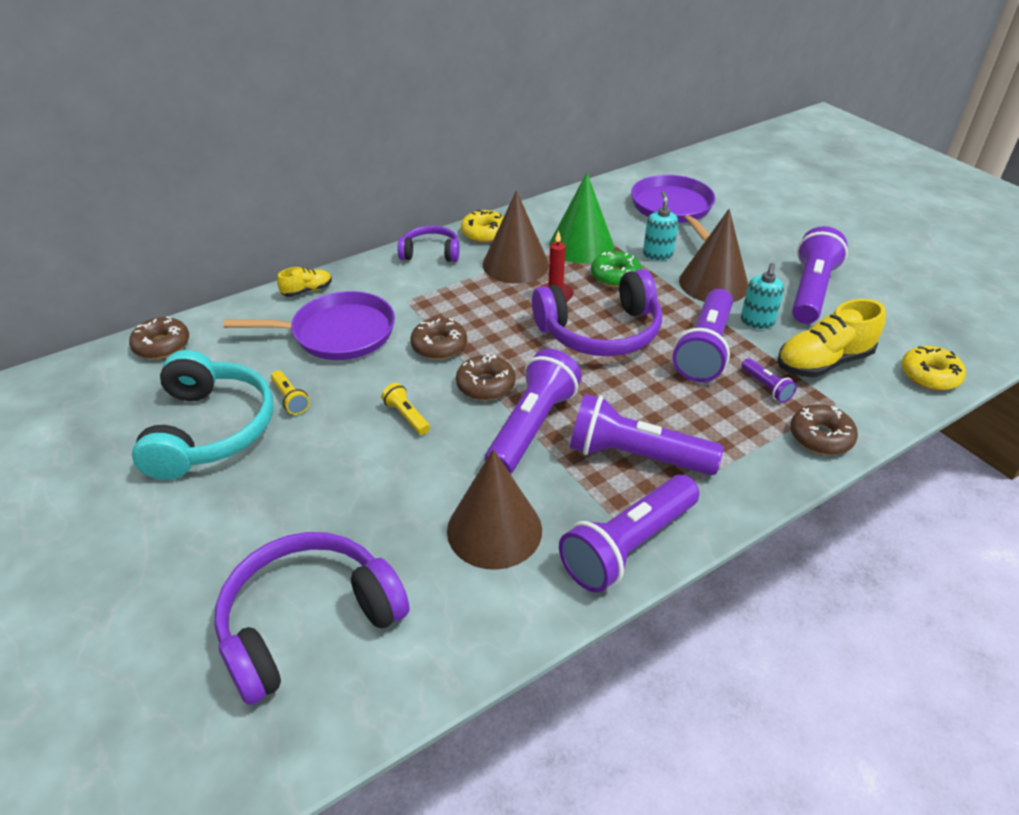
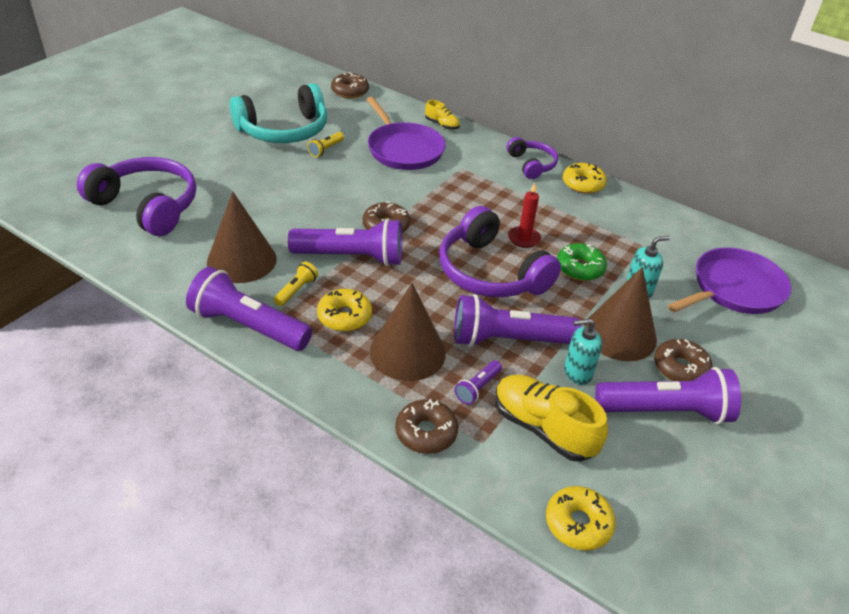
camera: 65 degrees right, 0 degrees up
yellow flashlight [381,383,430,435] -> yellow flashlight moved to [274,262,318,306]
brown donut [410,318,467,360] -> brown donut moved to [654,339,713,381]
brown cone [483,191,549,284] -> brown cone moved to [370,283,446,381]
green cone [549,173,614,263] -> none
purple flashlight [570,394,724,475] -> yellow donut [317,289,372,332]

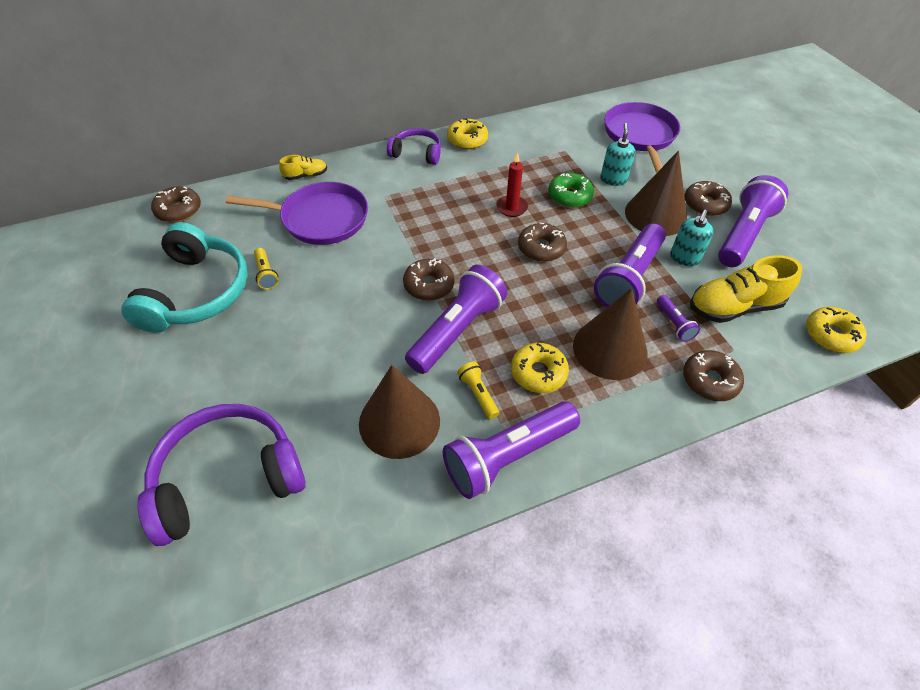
camera: 55 degrees left, 10 degrees up
purple headphones [439,206,561,297] -> brown donut [518,223,567,262]

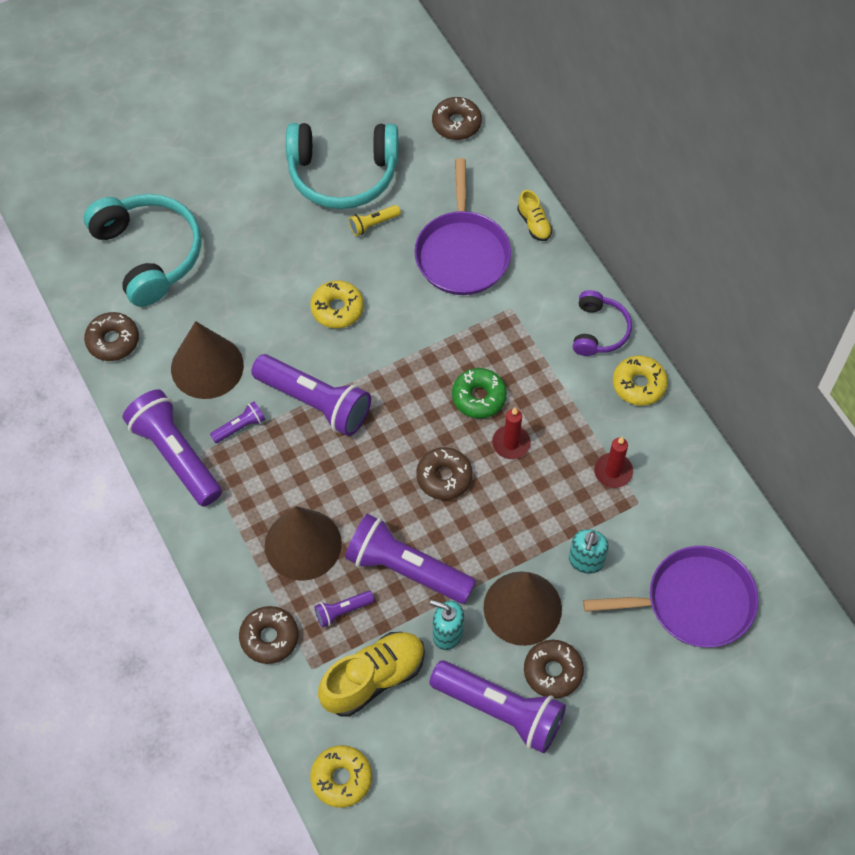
camera: 85 degrees right, 10 degrees up
purple headphones [138,404,306,546] -> turquoise headphones [84,194,202,307]
brown donut [403,258,455,301] -> brown donut moved to [84,312,139,361]
yellow flashlight [457,362,499,419] -> purple flashlight [210,402,265,443]
yellow donut [511,343,569,393] -> yellow donut moved to [310,280,364,329]
green donut [548,173,594,208] -> green donut moved to [452,368,507,419]
turquoise soap dispenser [600,123,635,186] -> turquoise soap dispenser turned 105 degrees clockwise [569,529,609,574]
yellow shoe [690,255,802,323] -> yellow shoe turned 75 degrees clockwise [318,632,425,717]
none -> red candle [594,437,633,488]

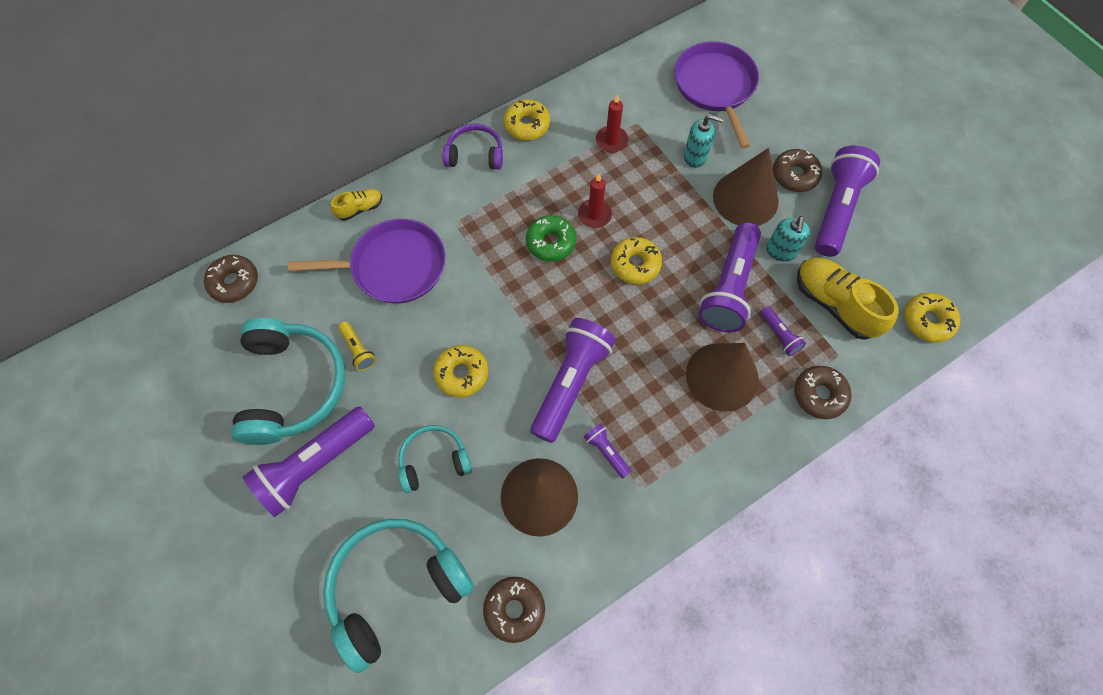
camera: 95 degrees left, 5 degrees up
purple flashlight [123,389,222,506] -> purple flashlight moved to [243,406,375,517]
brown donut [416,447,473,500] -> yellow donut [611,237,662,284]
none -> turquoise headphones [398,425,472,493]

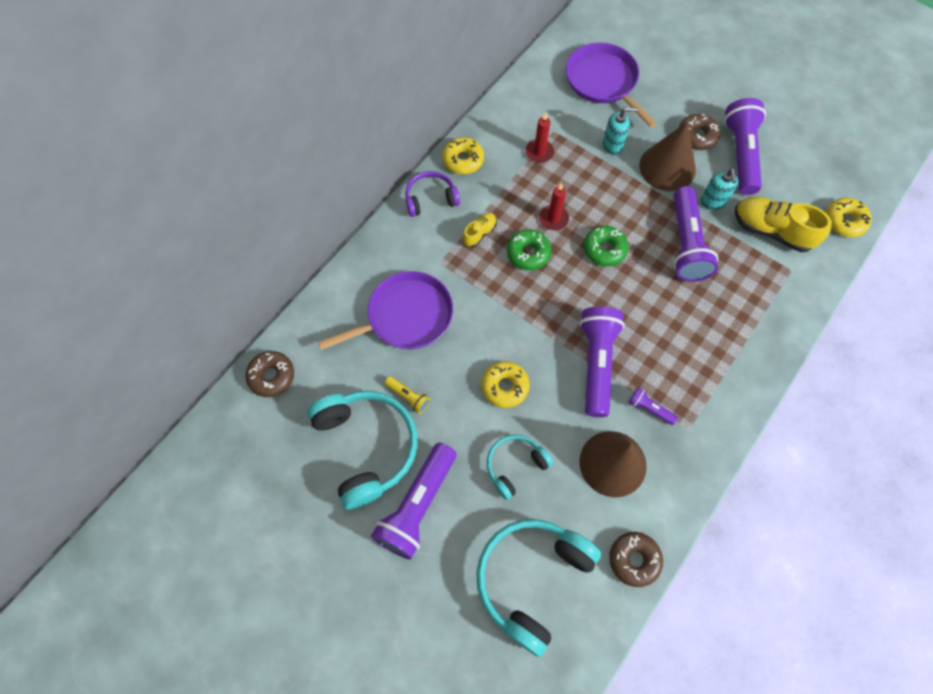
camera: 20 degrees left, 0 degrees up
yellow shoe [331,189,382,221] -> yellow shoe moved to [463,213,497,247]
yellow donut [611,237,662,284] -> green donut [583,226,629,266]
brown cone [686,343,759,412] -> none
purple flashlight [760,306,806,356] -> none
brown donut [794,366,852,419] -> none

